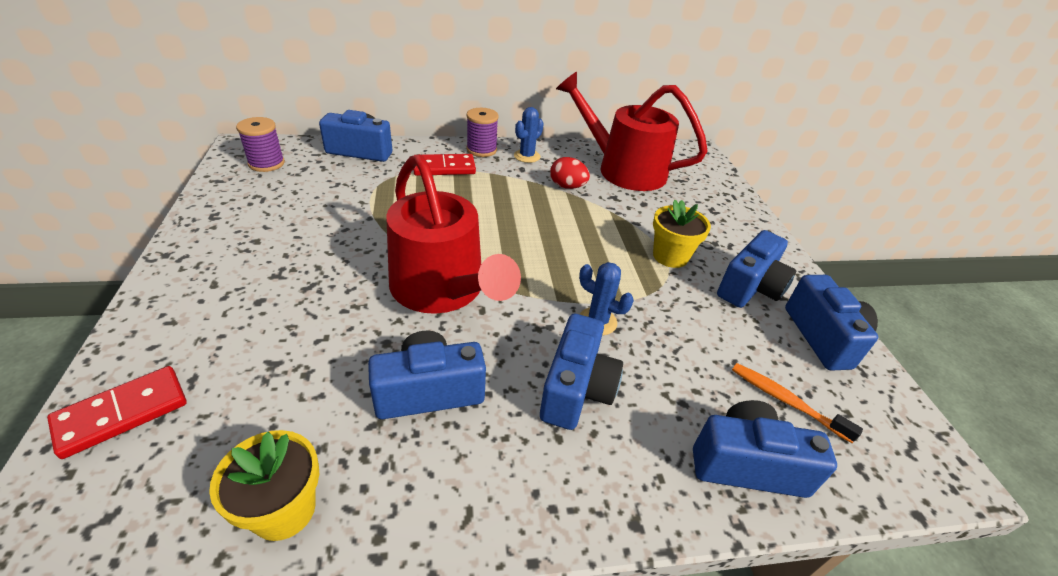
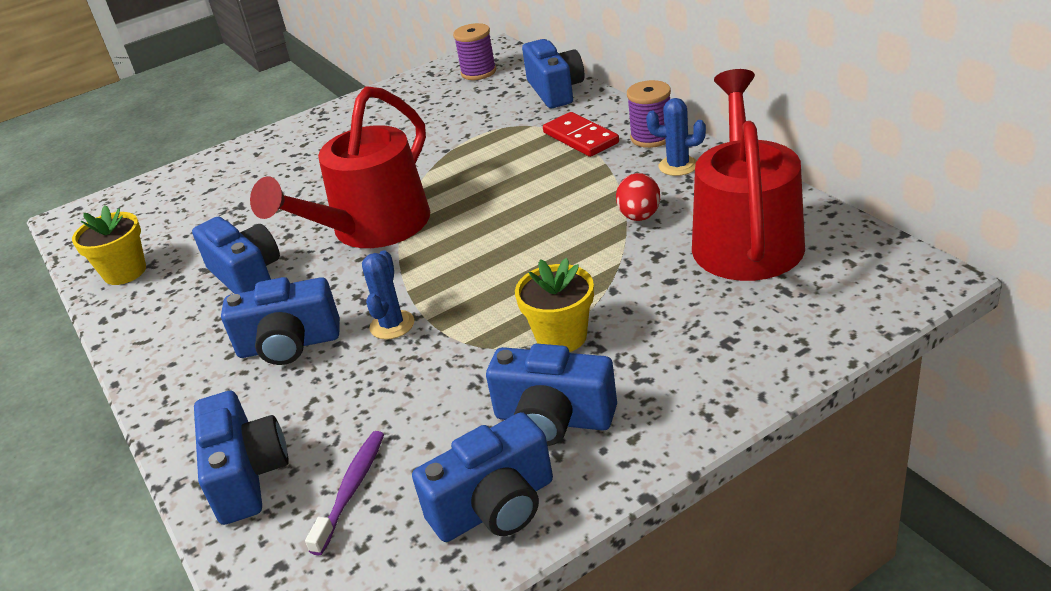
camera: 75 degrees right, 5 degrees down
red domino [47,366,187,459] -> none
orange toothbrush [732,363,863,443] -> purple toothbrush [305,431,384,555]

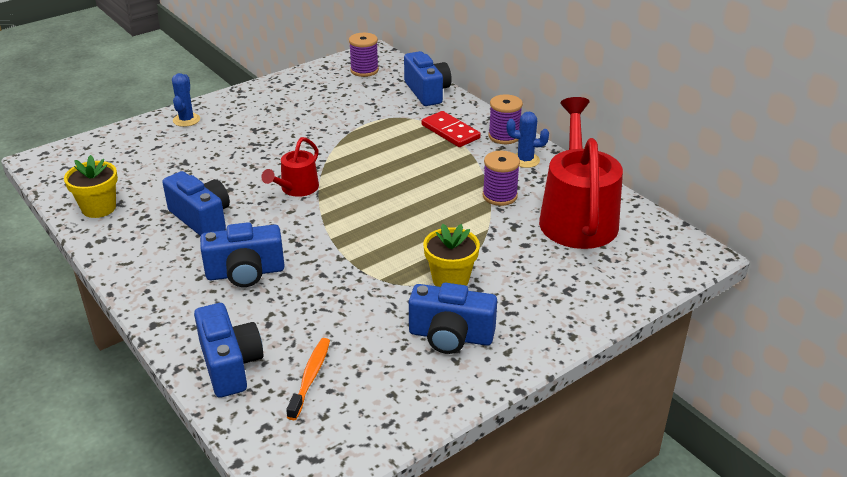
camera: 10 degrees left, 0 degrees up
red watering can [250,86,430,248] -> red watering can [261,137,319,197], size x0.50
purple toothbrush [305,431,384,555] -> orange toothbrush [286,338,330,420]
blue cactus [362,250,414,340] -> blue cactus moved to [172,73,200,127]
blue camera [412,412,553,542] -> none
red egg [616,173,660,221] -> purple spool [483,151,520,206]

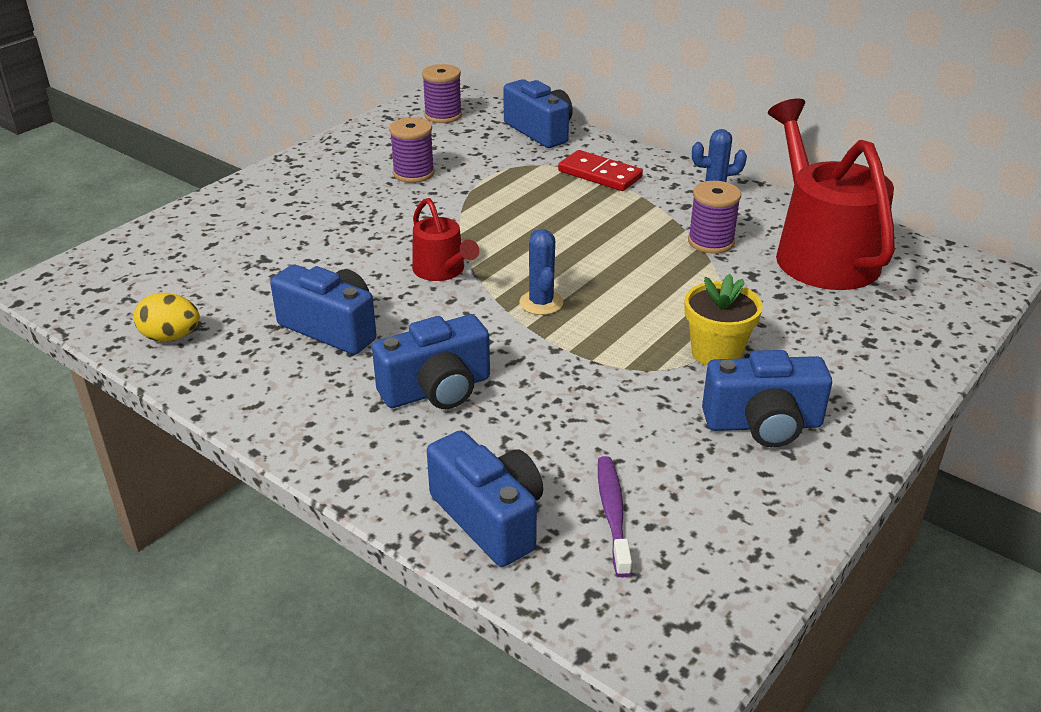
camera: 15 degrees left, 0 degrees up
yellow flower pot [64,155,118,218] -> yellow egg [134,293,200,341]
blue cactus [172,73,200,127] -> blue cactus moved to [519,229,563,315]
red watering can [261,137,319,197] -> red watering can turned 45 degrees counterclockwise [412,198,479,281]
orange toothbrush [286,338,330,420] -> purple toothbrush [598,456,632,577]
purple spool [489,94,523,144] -> purple spool moved to [389,117,435,183]

